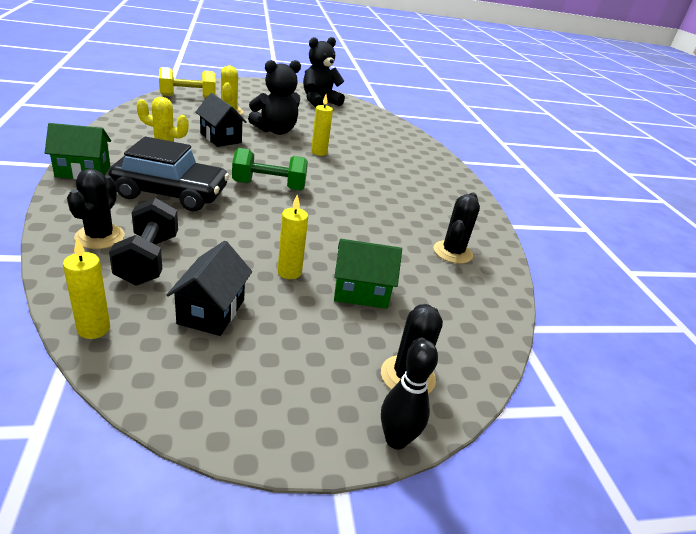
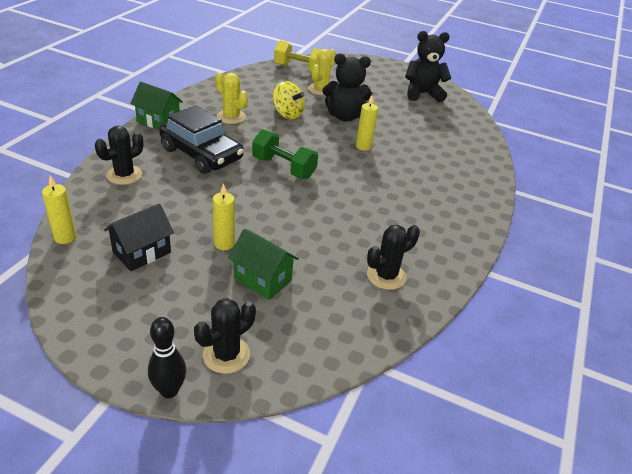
camera: 35 degrees right, 5 degrees up
black dumbbell [109,198,178,286] -> none
black house [195,93,247,147] -> yellow spinning top [273,81,305,119]

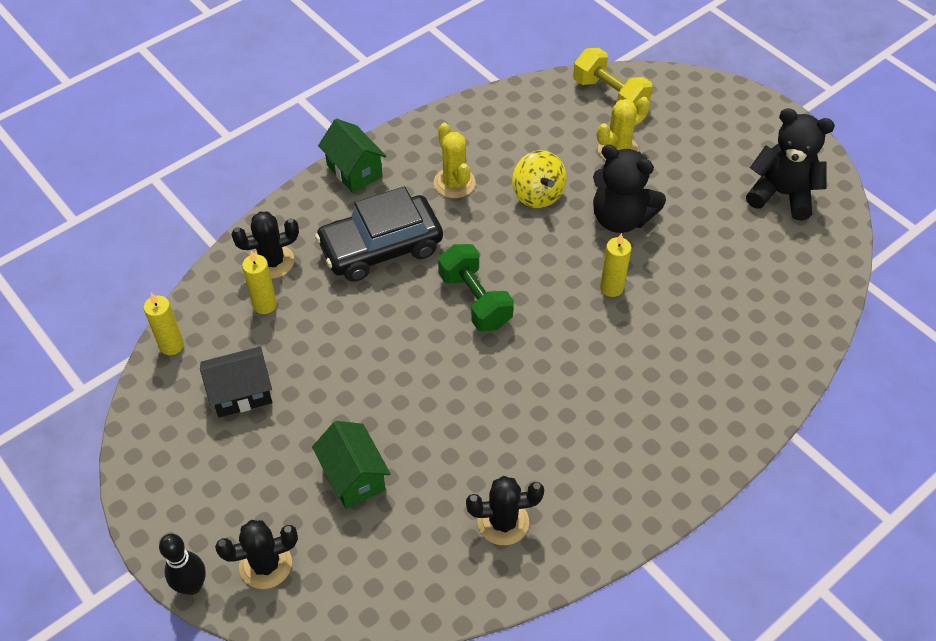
camera: 30 degrees right, 15 degrees up
black car [159,105,244,174] -> black car turned 90 degrees clockwise [315,186,443,282]
yellow candle [213,183,235,250] -> yellow candle moved to [242,251,277,314]

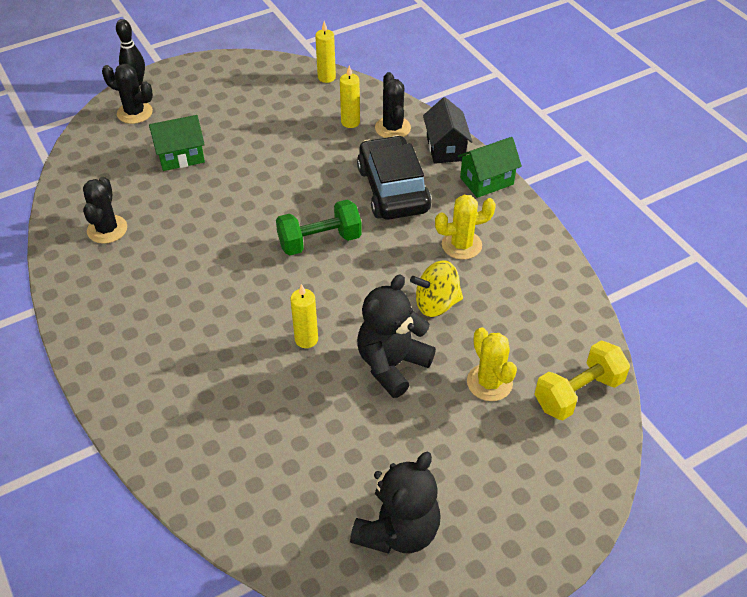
camera: 100 degrees right, 5 degrees down
black house [200,346,272,417] -> black house moved to [423,97,473,164]
black cactus [215,520,298,589] -> black cactus turned 60 degrees counterclockwise [102,64,153,124]

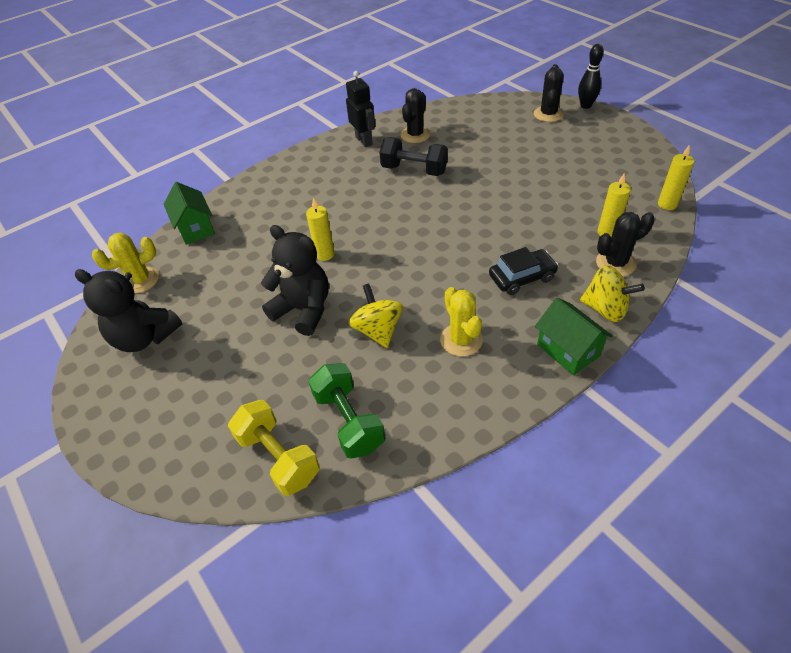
camera: 85 degrees right, 0 degrees up
black cactus [83,177,127,244] -> black cactus turned 60 degrees counterclockwise [401,88,430,143]
green house [149,115,205,171] -> green house moved to [164,182,215,245]
green dumbbell [276,199,362,255] -> green dumbbell moved to [308,363,385,459]
black car [357,135,432,220] -> black car [489,247,559,295], size x0.61
black house [423,97,473,164] -> yellow spinning top [580,266,645,322]
yellow cactus [467,327,517,401] -> yellow cactus moved to [92,233,159,293]
none -> black robot [346,71,375,147]
none -> black dumbbell [379,137,448,176]

